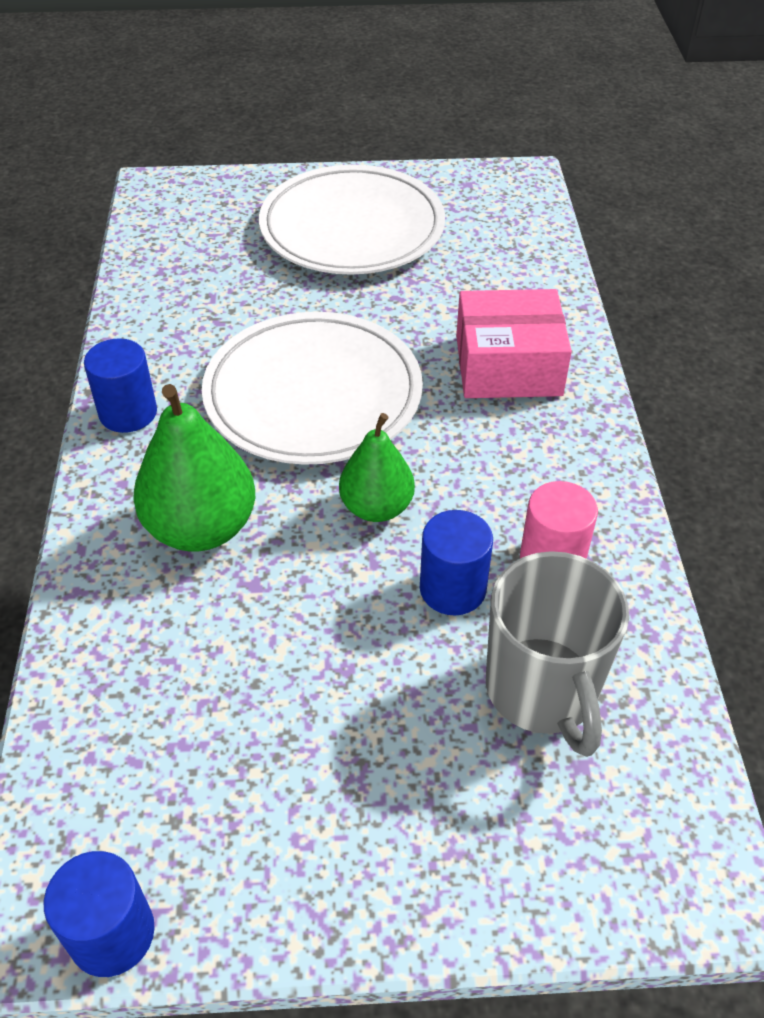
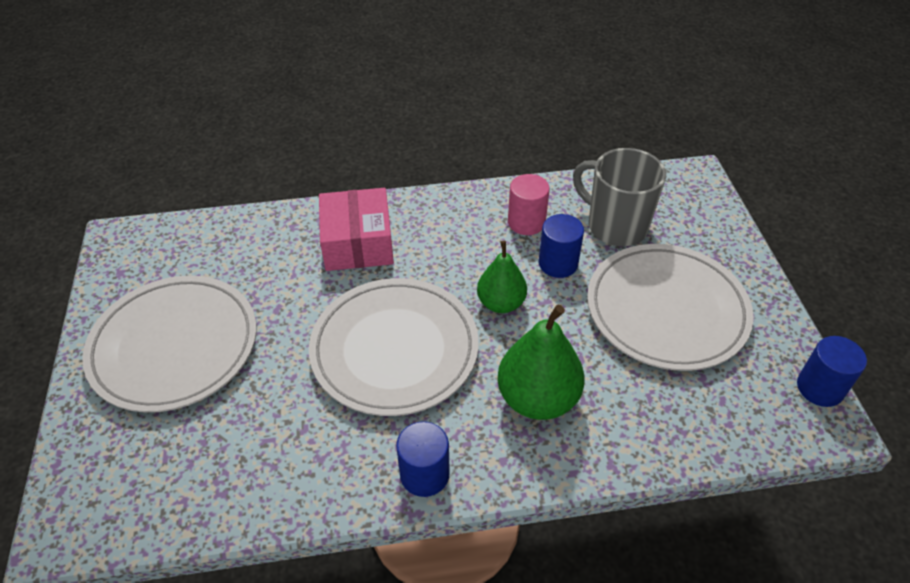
camera: 95 degrees left, 0 degrees up
grey mug [486,551,629,757] -> grey mug turned 120 degrees counterclockwise [573,148,666,246]
none -> white plate [587,244,754,371]

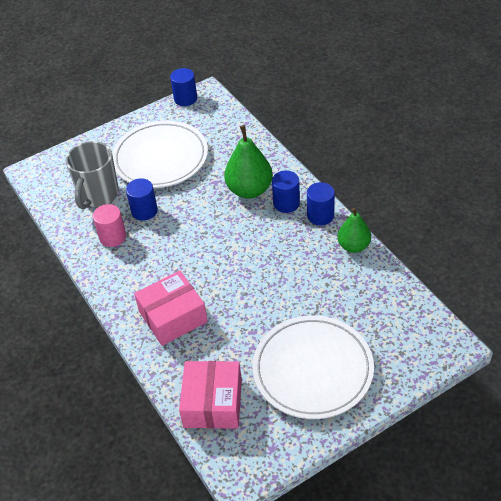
camera: 110 degrees left, 0 degrees up
white plate [309,278,479,416] -> none
green pear [477,241,527,313] -> green pear moved to [337,208,371,253]
none -> pink box [179,361,242,429]
none -> blue cylinder [272,170,300,213]

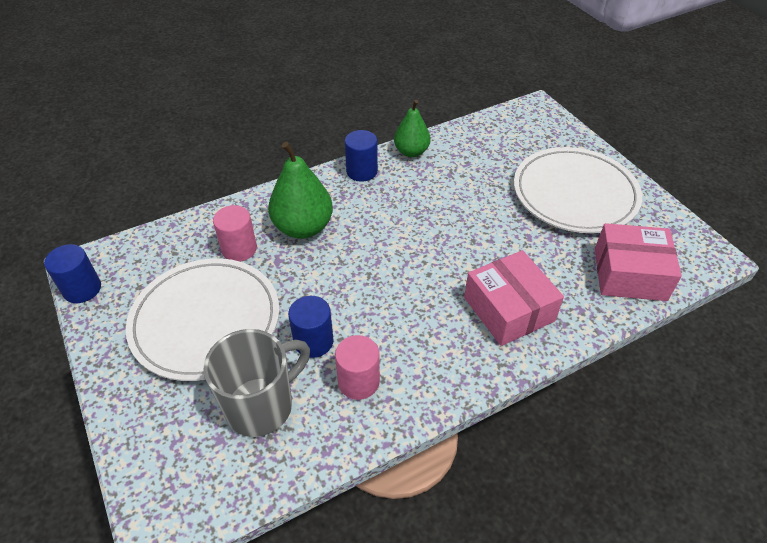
camera: 90 degrees left, 0 degrees up
grey mug [66,141,119,209] -> grey mug turned 60 degrees counterclockwise [203,329,310,437]
blue cylinder [272,170,300,213] -> none
none -> pink cylinder [213,205,257,262]

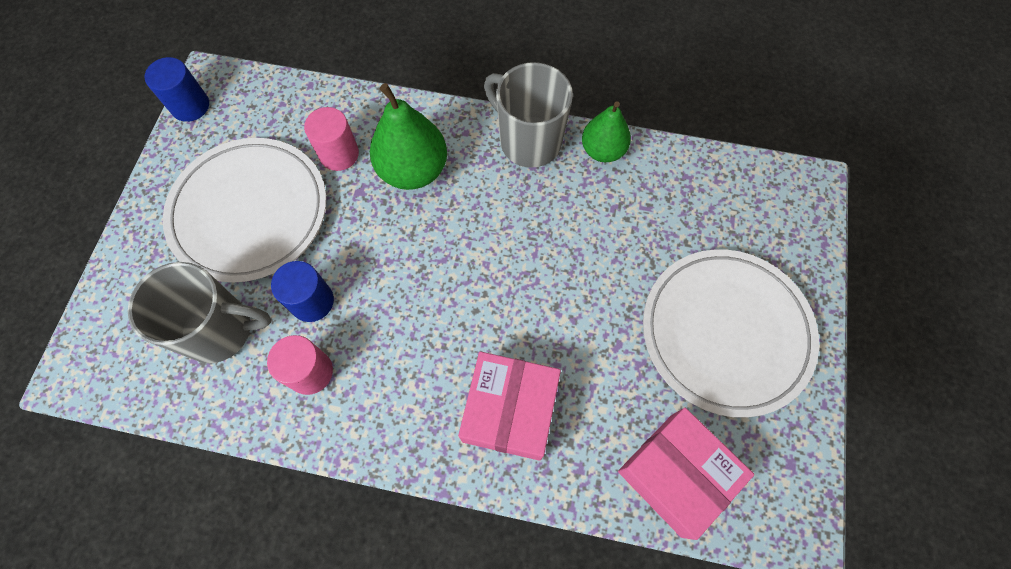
camera: 40 degrees right, 20 degrees up
blue cylinder [345,130,378,182] -> grey mug [484,62,573,168]

